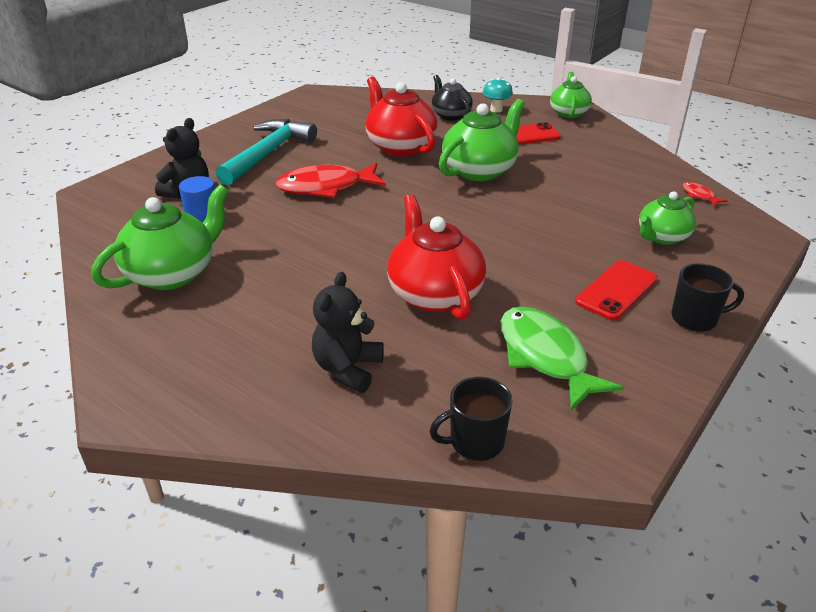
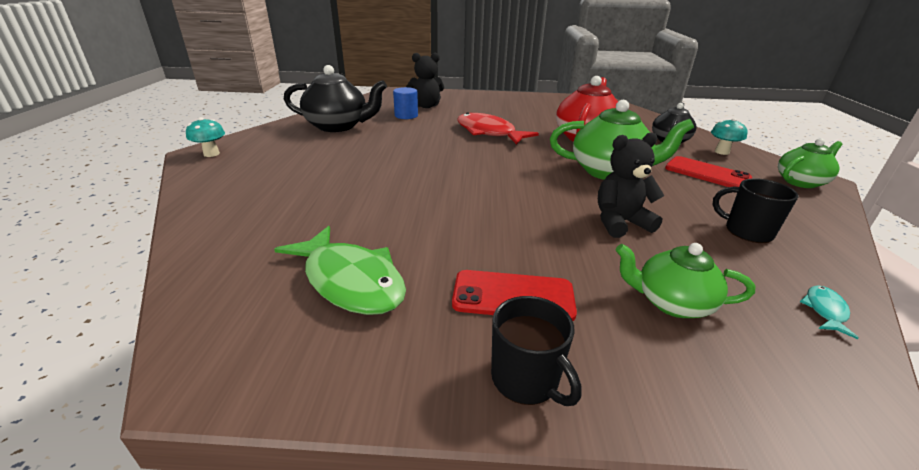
camera: 55 degrees right, 5 degrees down
green teapot [91,184,229,290] -> black teapot [284,65,387,132]
turquoise hammer [215,119,317,186] -> none
black teddy bear [312,272,384,393] -> black teddy bear moved to [598,132,665,238]
red teapot [387,194,486,320] -> none
black mug [429,377,513,461] -> black mug moved to [713,178,799,243]
green fish [500,306,624,411] -> green fish turned 105 degrees clockwise [274,226,406,315]
red fish [683,182,727,206] -> turquoise fish [800,285,859,339]
none -> turquoise mushroom [186,117,225,157]

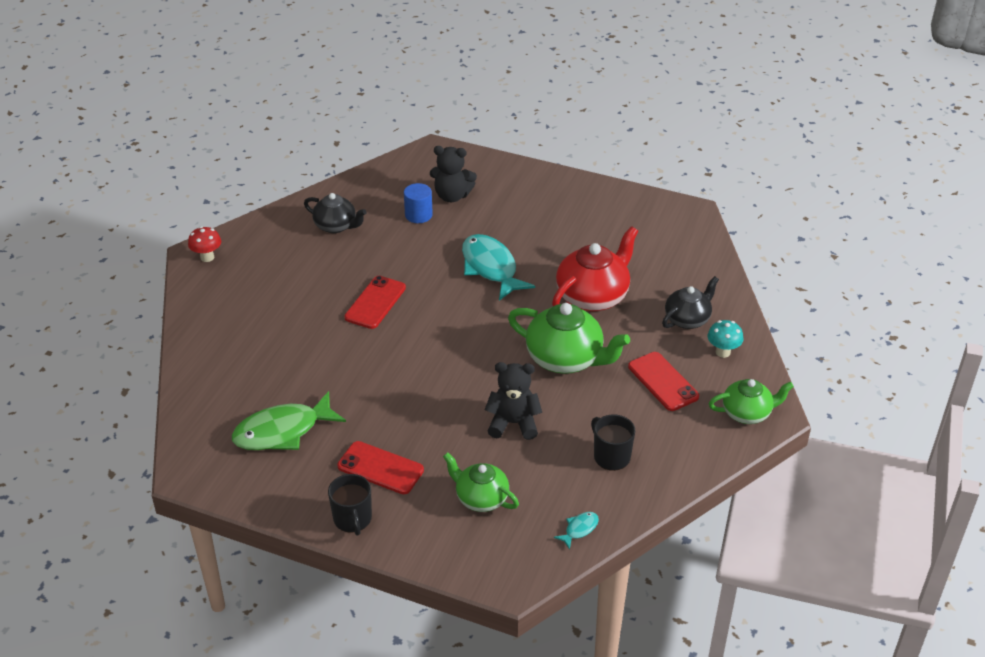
camera: 20 degrees right, 10 degrees up
turquoise mushroom [186,117,225,157] -> red mushroom [188,226,221,262]
green fish [274,226,406,315] -> green fish turned 90 degrees clockwise [232,391,346,450]
black teapot [284,65,387,132] -> black teapot [304,193,367,233], size x0.62
red fish [457,112,539,145] -> turquoise fish [462,234,535,301]
none -> red phone [344,276,406,329]

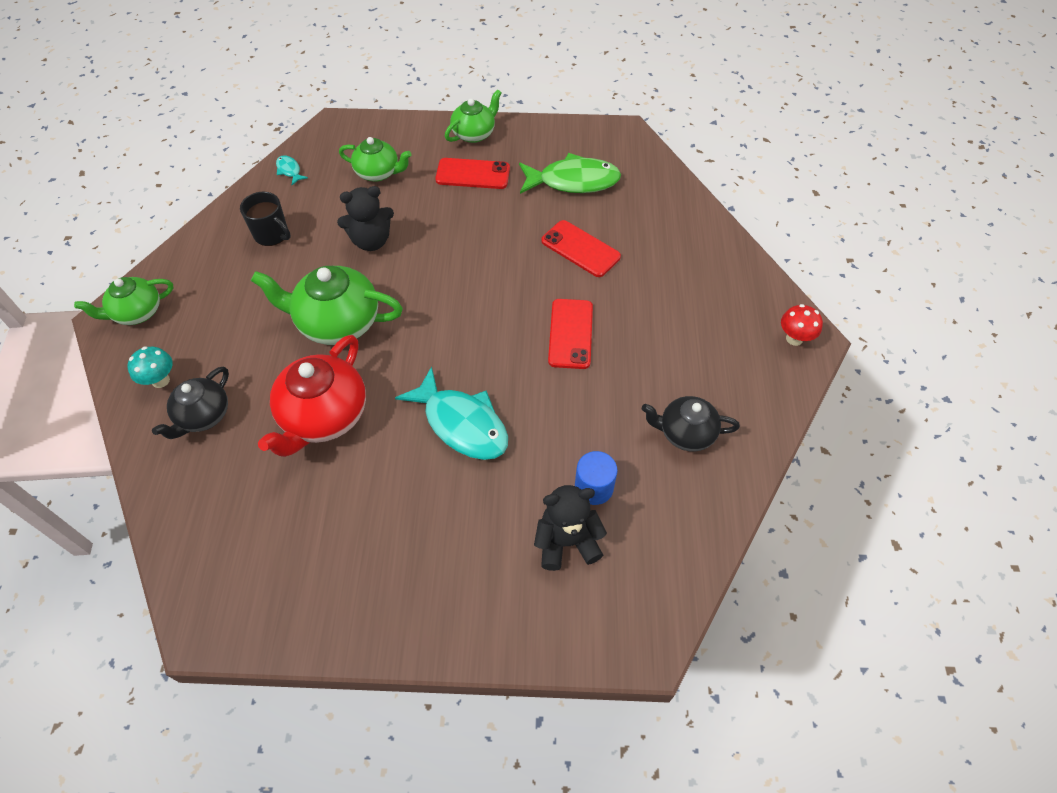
camera: 160 degrees right, 15 degrees up
green fish [232,391,346,450] -> green fish turned 45 degrees clockwise [519,153,621,194]
black mug [328,474,372,536] -> green teapot [445,89,502,143]
turquoise fish [554,512,599,550] -> turquoise fish turned 120 degrees clockwise [276,155,308,185]
red phone [628,352,699,411] -> red phone moved to [541,220,621,277]

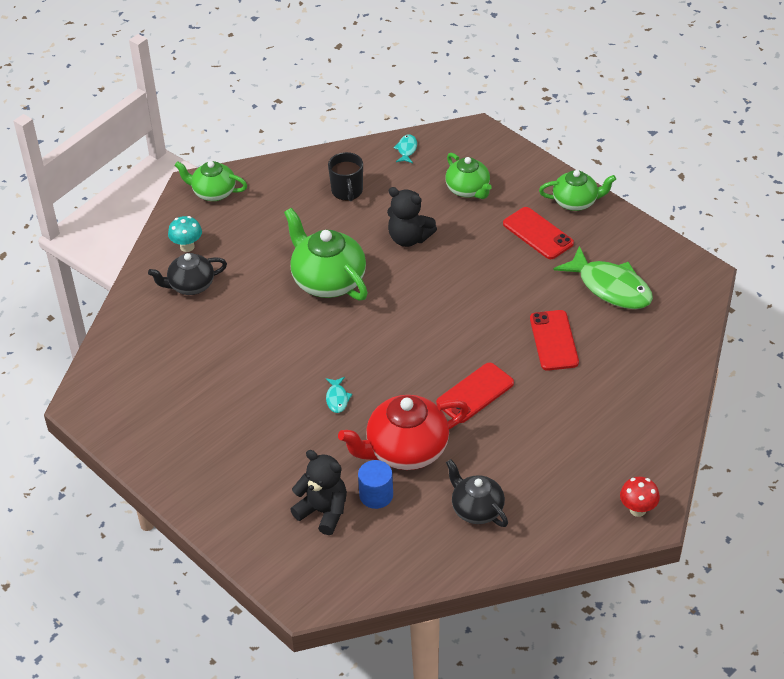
camera: 45 degrees right, 10 degrees down
red teapot [258,335,366,457] -> red teapot moved to [338,395,469,470]
turquoise fish [395,366,508,460] -> turquoise fish [326,377,352,413], size x0.43

